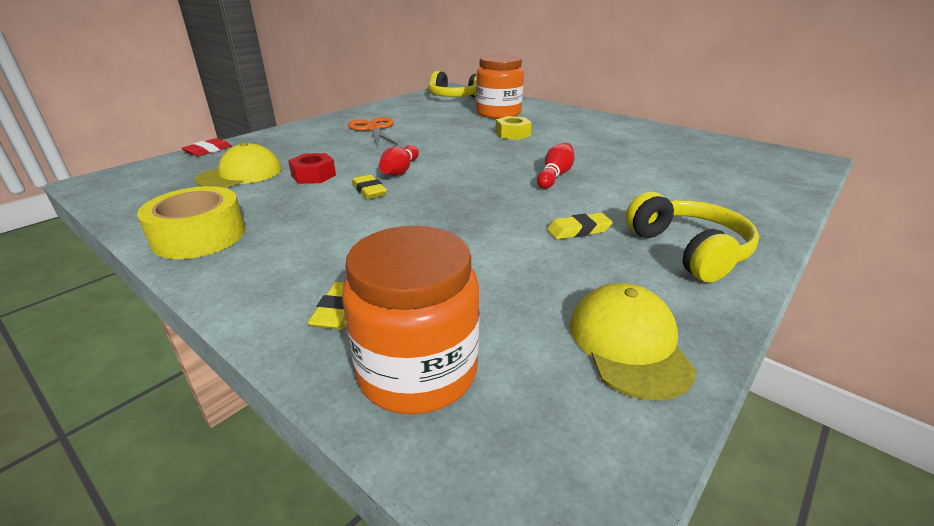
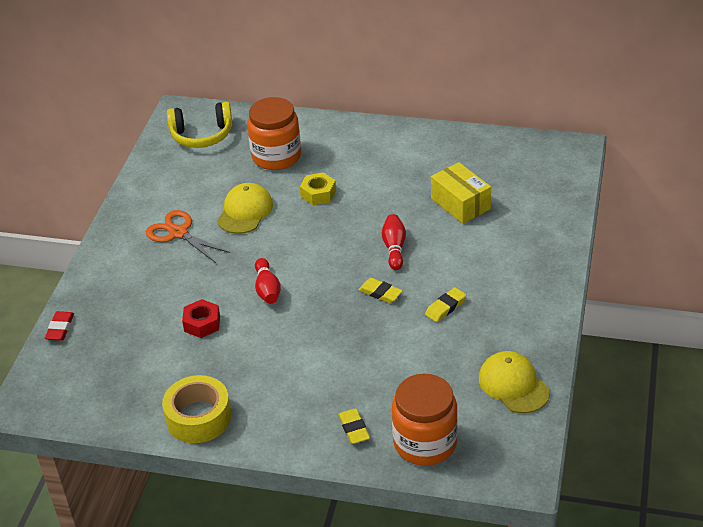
camera: 25 degrees left, 10 degrees up
yellow cap [195,142,282,188] -> yellow cap moved to [217,183,273,234]
yellow eraser [352,175,387,199] -> yellow eraser moved to [359,278,403,303]
yellow headphones [625,192,759,283] -> none
none -> yellow box [431,162,491,224]

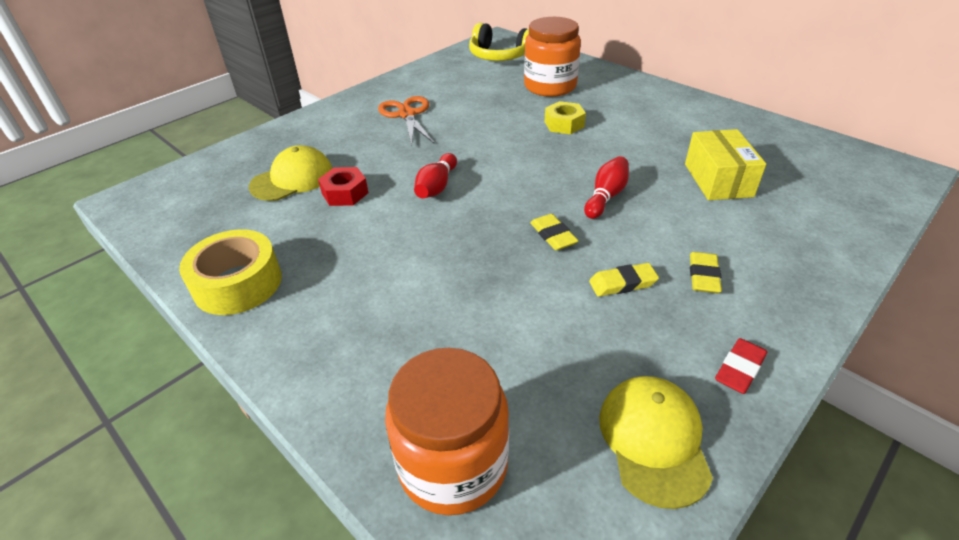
camera: 30 degrees right, 0 degrees up
red eraser [45,311,74,341] -> red eraser moved to [715,338,767,394]
yellow cap [217,183,273,234] -> yellow cap moved to [249,145,333,201]
yellow eraser [338,408,370,444] -> yellow eraser moved to [690,252,722,293]

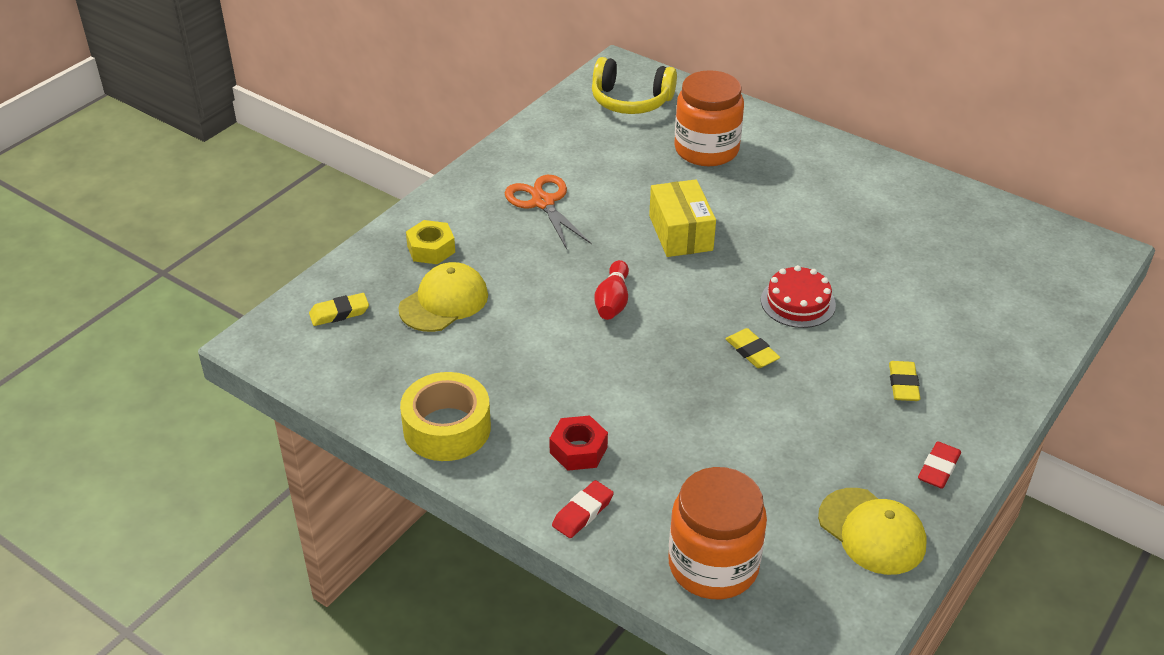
camera: 10 degrees left, 0 degrees up
red nut [318,167,368,206] -> red nut moved to [549,415,608,471]
yellow nut [545,101,586,134] -> yellow nut moved to [406,220,455,264]
red bowling pin [584,156,629,219] -> red cake [761,265,836,328]
yellow eraser [589,263,659,297] -> yellow eraser moved to [309,293,369,326]
yellow cap [599,376,713,509] -> yellow cap turned 150 degrees clockwise [818,488,927,575]
yellow box [685,129,766,200] -> yellow box moved to [649,179,716,257]
none -> red eraser [552,480,614,538]

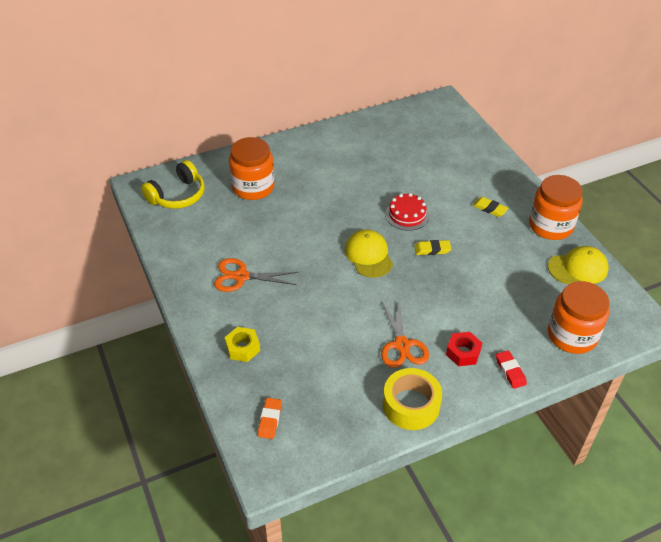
camera: 60 degrees left, 5 degrees up
yellow eraser [309,293,369,326] -> orange eraser [258,398,282,439]
yellow cap [398,262,488,332] -> yellow cap moved to [345,229,393,278]
red bowling pin [594,260,629,320] -> none
yellow box [649,179,716,257] -> none
red eraser [918,441,961,489] -> orange jar [529,175,582,240]
none -> orange scissors [381,300,429,368]

